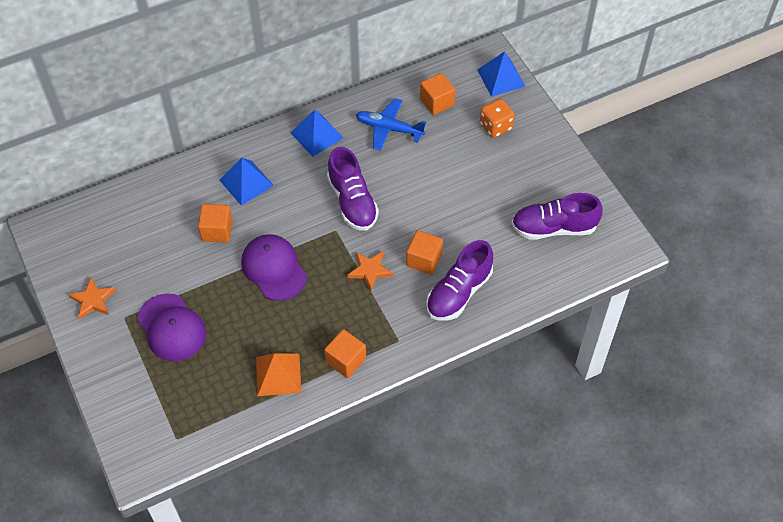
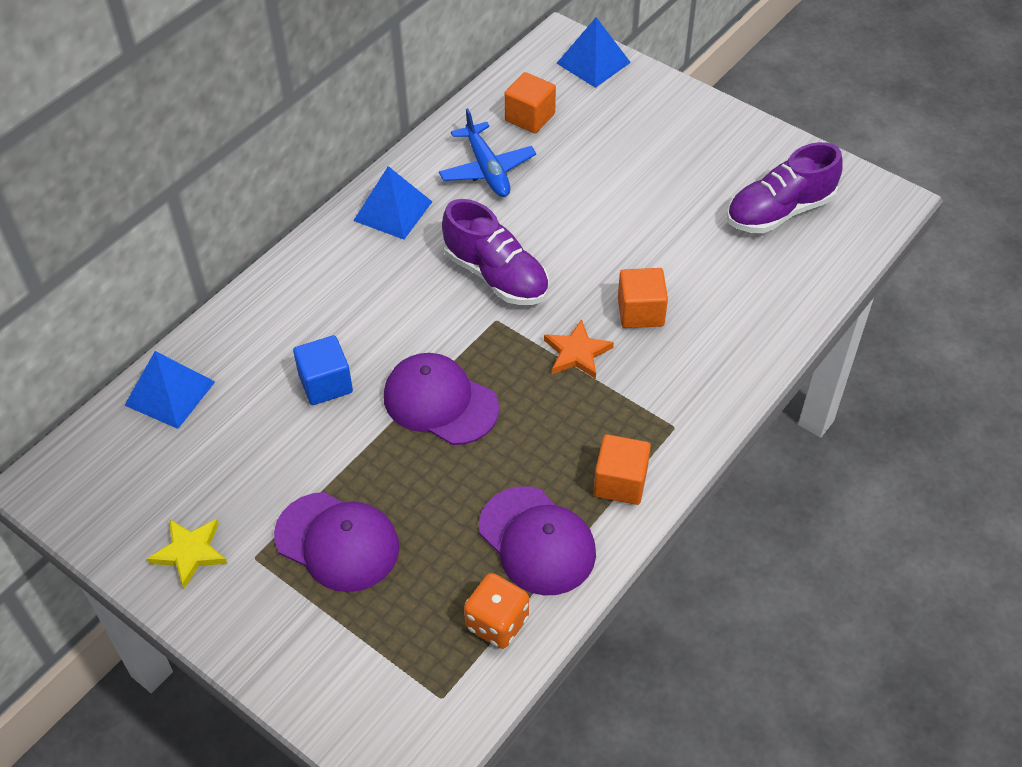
camera: 25 degrees left, 5 degrees down
orange star [68,278,116,319] -> yellow star [147,519,227,589]
orange cube [198,204,233,243] -> blue cube [293,335,353,405]
blue pyramid [219,158,274,206] -> blue pyramid moved to [124,351,215,429]
orange pyramid [256,353,302,396] -> purple cap [479,486,596,595]
blue plane [356,98,426,151] -> blue plane turned 105 degrees counterclockwise [439,108,536,197]
purple shoe [426,240,493,321] -> none
orange dice [480,99,515,138] -> orange dice moved to [464,573,529,649]

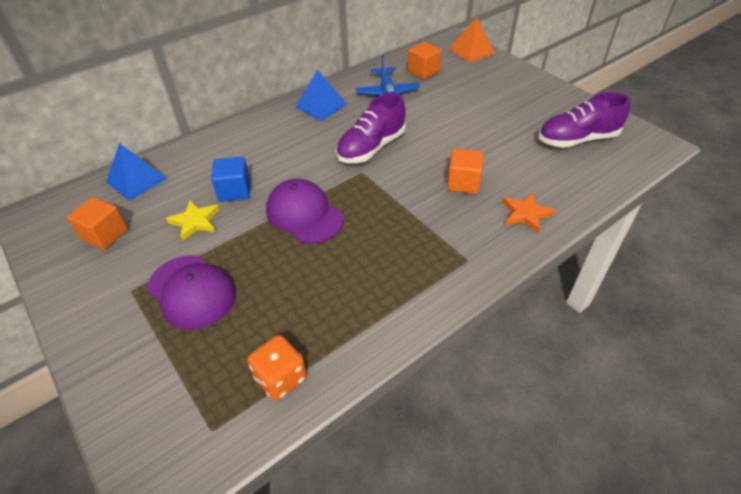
camera: 15 degrees right, 5 degrees down
yellow star [147,519,227,589] -> yellow star moved to [166,200,220,241]
purple shoe [442,199,549,305] -> purple shoe turned 75 degrees clockwise [336,93,406,163]
purple cap [479,486,596,595] -> none
orange star [544,319,614,379] -> orange star moved to [502,192,556,233]
blue pyramid [556,17,631,88] -> orange pyramid [449,16,495,63]
orange cube [594,434,651,505] -> orange cube moved to [67,197,128,250]

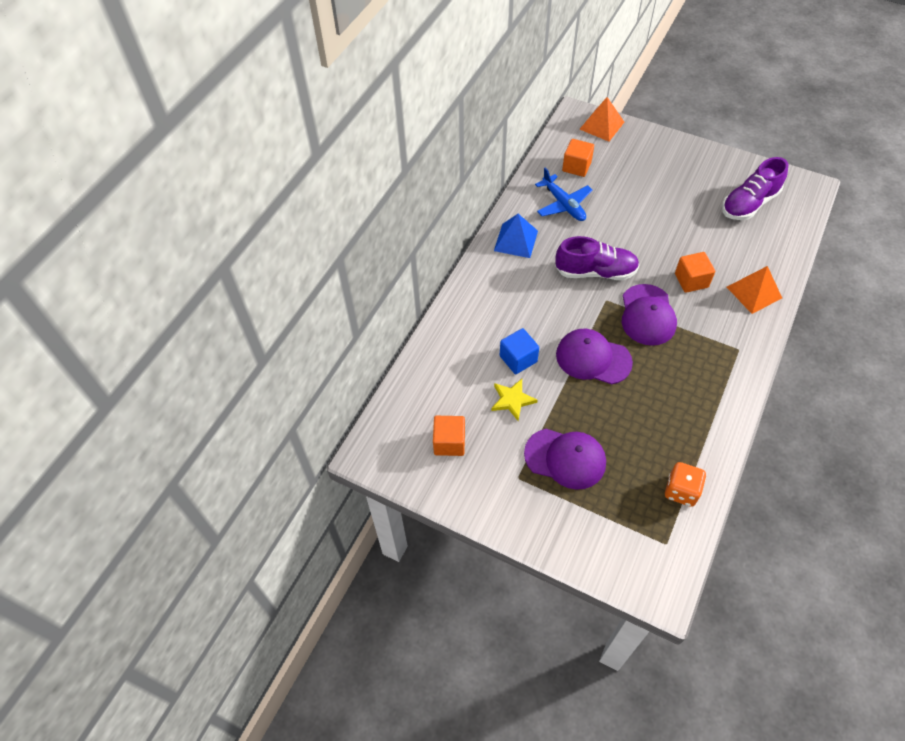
camera: 25 degrees left, 10 degrees up
blue pyramid [106,143,168,201] -> none
purple shoe [336,93,406,163] -> purple shoe turned 105 degrees counterclockwise [555,236,639,280]
orange star [502,192,556,233] -> orange pyramid [727,266,782,314]
none -> purple cap [622,284,677,346]

